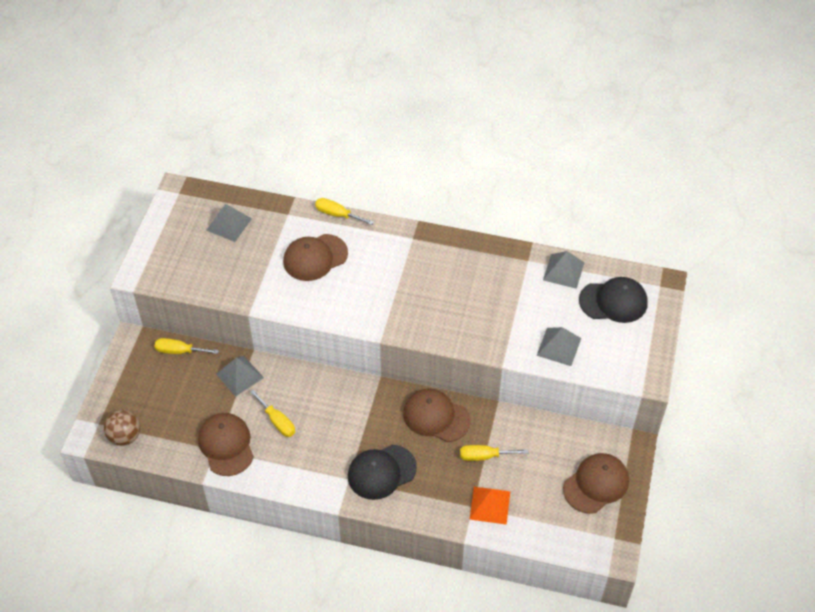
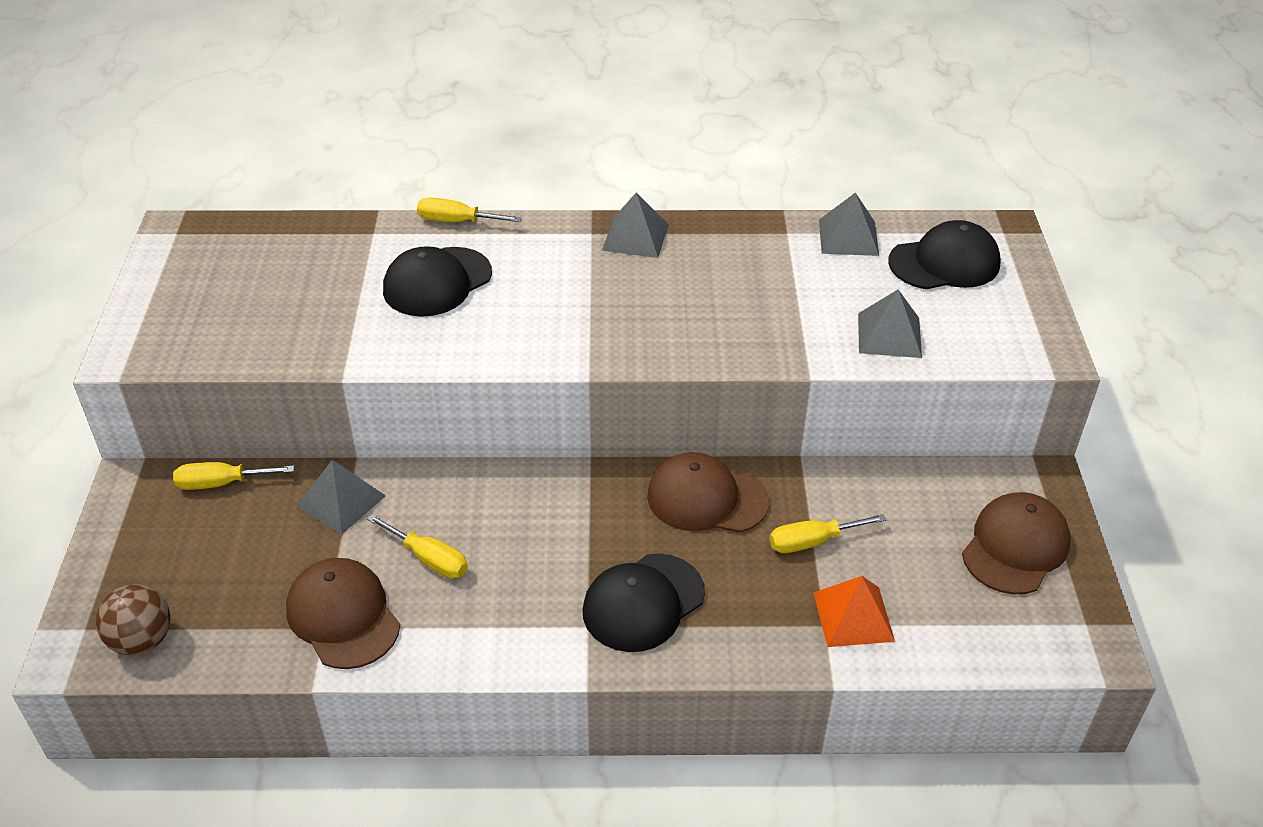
camera: 15 degrees left, 10 degrees down
grey pyramid [206,204,252,242] -> grey pyramid moved to [602,192,669,258]
brown cap [283,234,348,281] -> black cap [383,246,492,317]

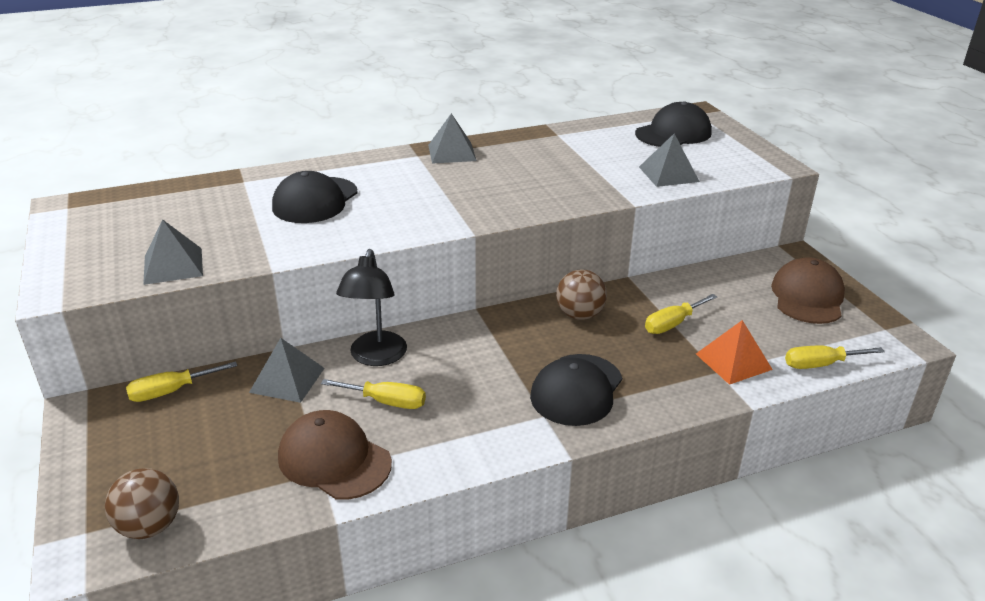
camera: 20 degrees left, 10 degrees down
yellow screwdriver [417,197,522,222] -> yellow screwdriver moved to [785,346,885,369]
brown cap [647,452,769,533] -> brown ball [556,269,607,320]
grey pyramid [819,192,879,256] -> grey pyramid moved to [143,219,203,285]
none -> black lamp [336,249,407,366]

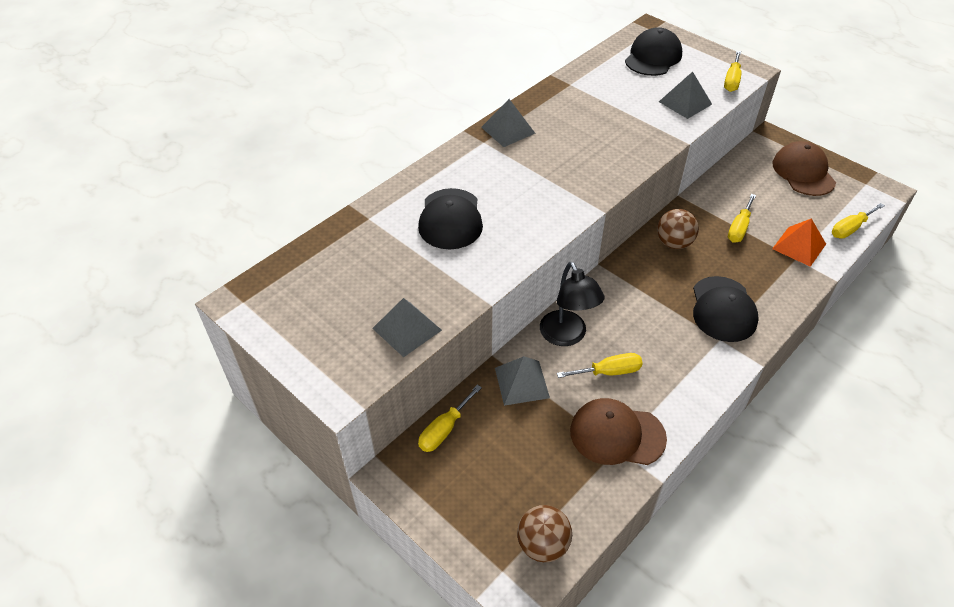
camera: 25 degrees left, 15 degrees up
none -> yellow screwdriver [724,51,742,92]

